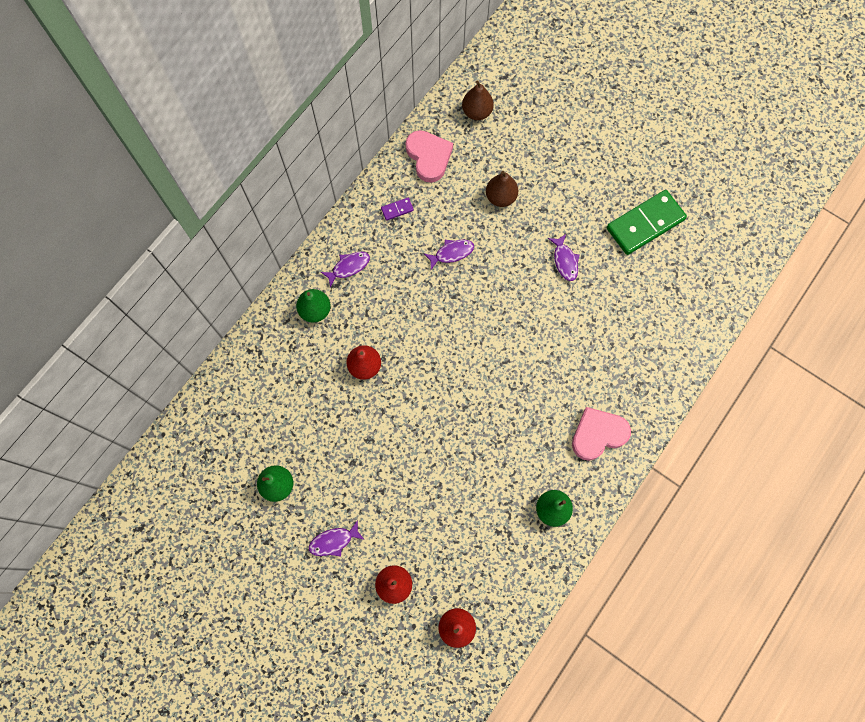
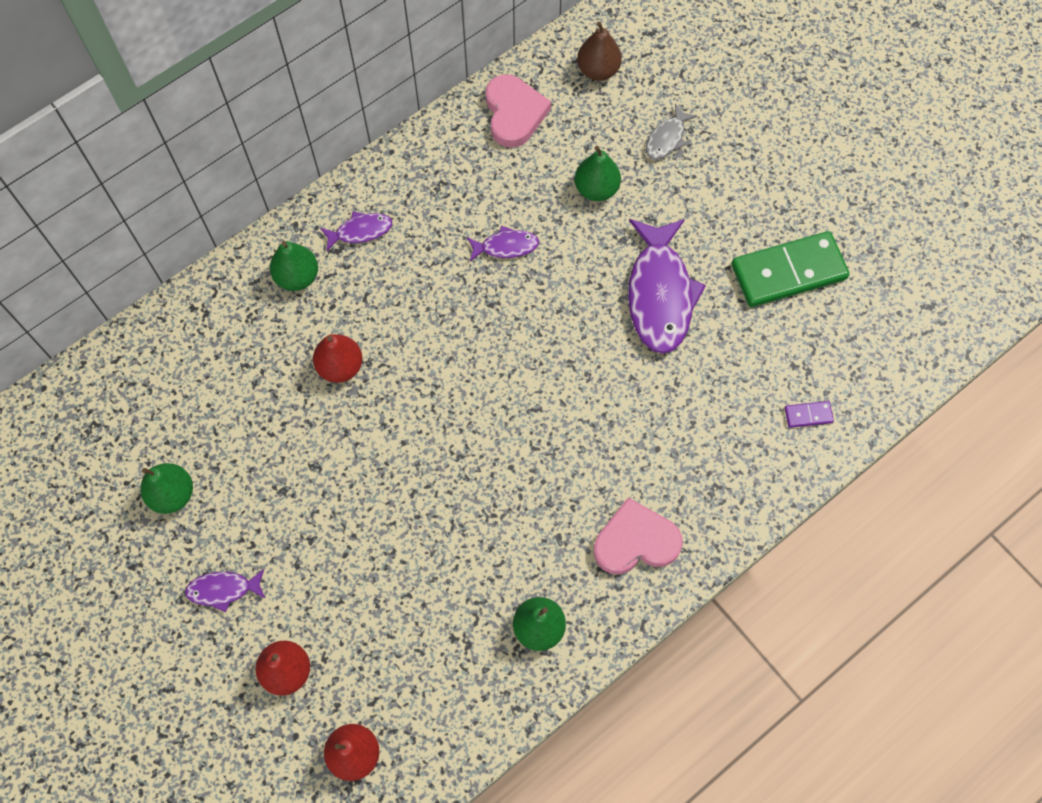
camera: 15 degrees right, 5 degrees down
purple domino [381,198,414,221] -> purple domino moved to [785,401,834,428]
brown pear [486,171,518,207] -> green pear [575,146,621,201]
purple fish [548,234,579,281] -> purple fish [628,219,706,354], size x2.05
none -> grey fish [646,104,697,160]

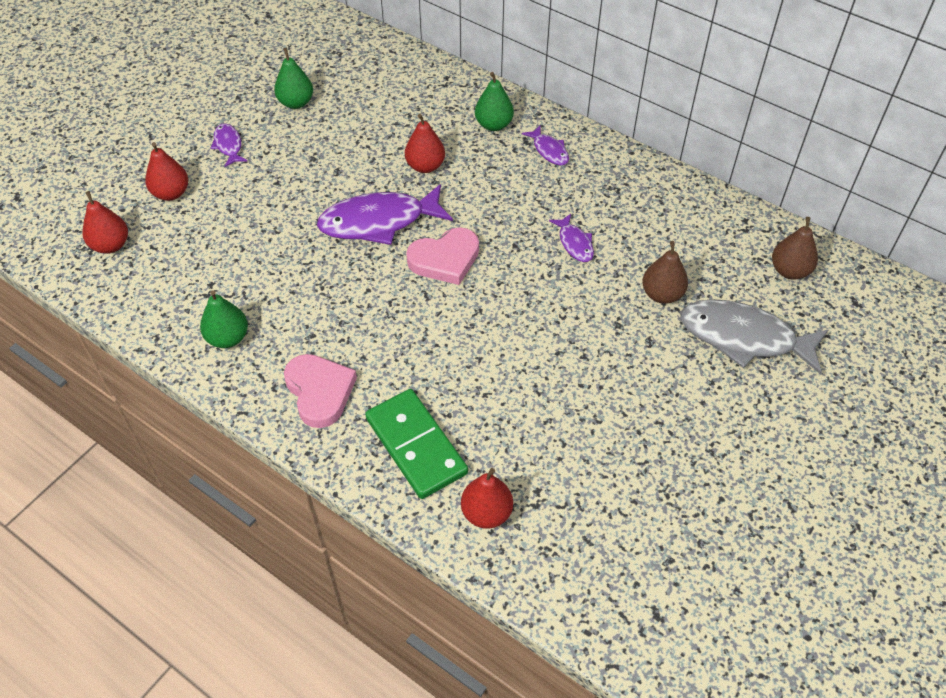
camera: 75 degrees right, 15 degrees down
pink heart [486,74,551,148] -> pink heart moved to [406,227,479,285]
green pear [575,146,621,201] -> brown pear [642,241,688,304]
purple fish [628,219,706,354] -> purple fish moved to [317,184,453,245]
grey fish [646,104,697,160] -> grey fish [680,299,828,375], size x2.05
green domino [732,231,850,307] -> green domino moved to [365,389,468,499]
purple domino [785,401,834,428] -> red pear [461,468,513,529]

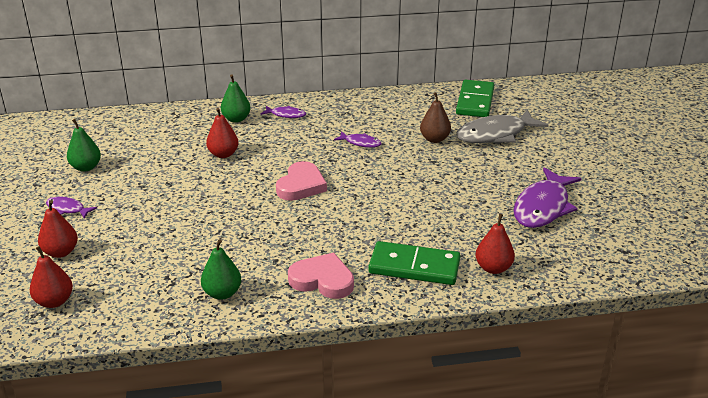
camera: 45 degrees left, 20 degrees down
purple fish [317,184,453,245] -> purple fish moved to [513,167,582,228]
brown pear [772,217,818,279] -> green domino [456,80,494,117]

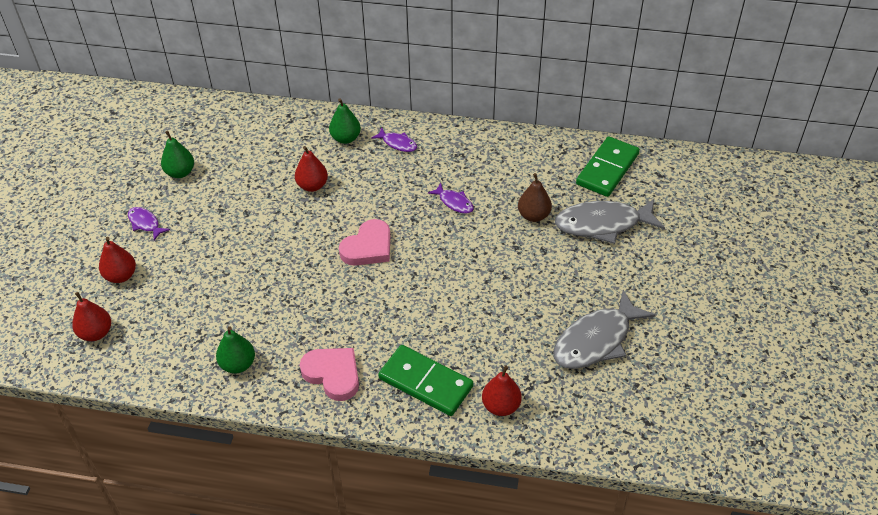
camera: 20 degrees right, 15 degrees up
purple fish [513,167,582,228] -> grey fish [553,290,656,369]

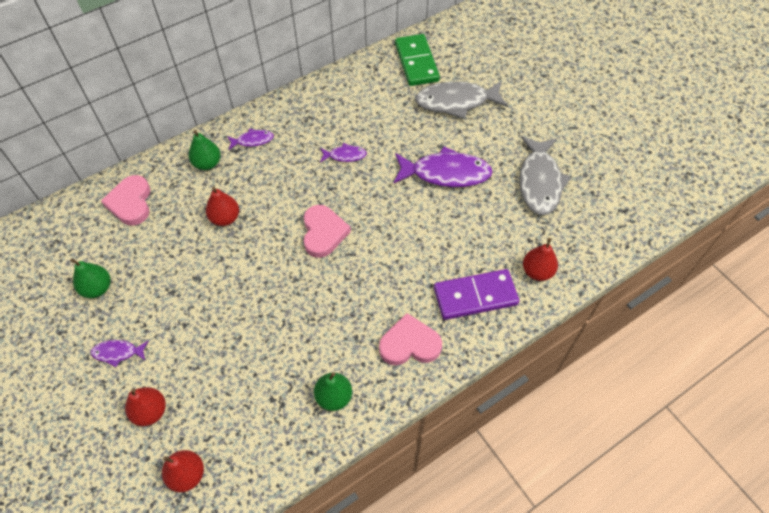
camera: 45 degrees left, 10 degrees up
green domino [378,345,473,416] -> purple domino [434,269,519,320]
brown pear [518,173,552,222] -> none
grey fish [555,199,665,244] -> grey fish turned 45 degrees clockwise [415,81,508,119]
none -> pink heart [101,175,150,226]
none -> purple fish [393,146,493,187]

